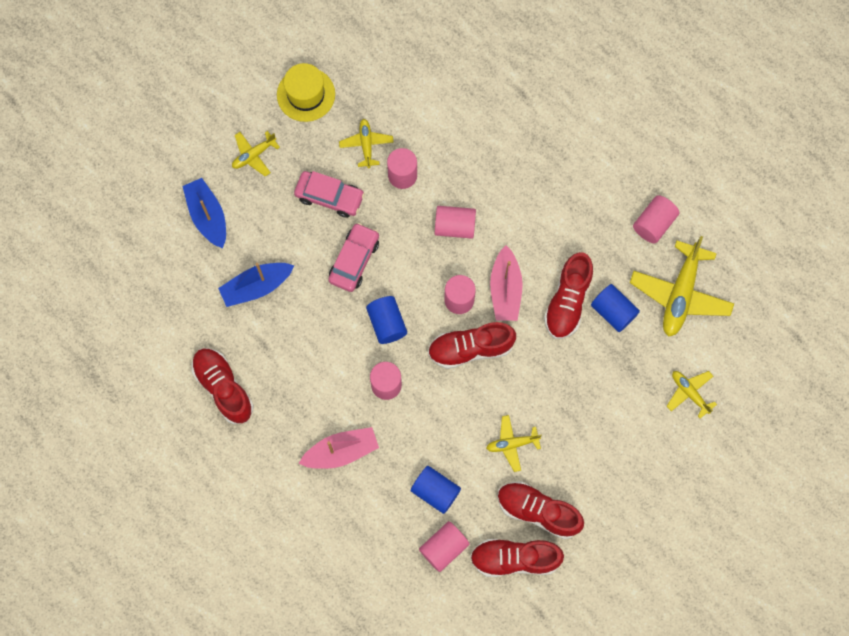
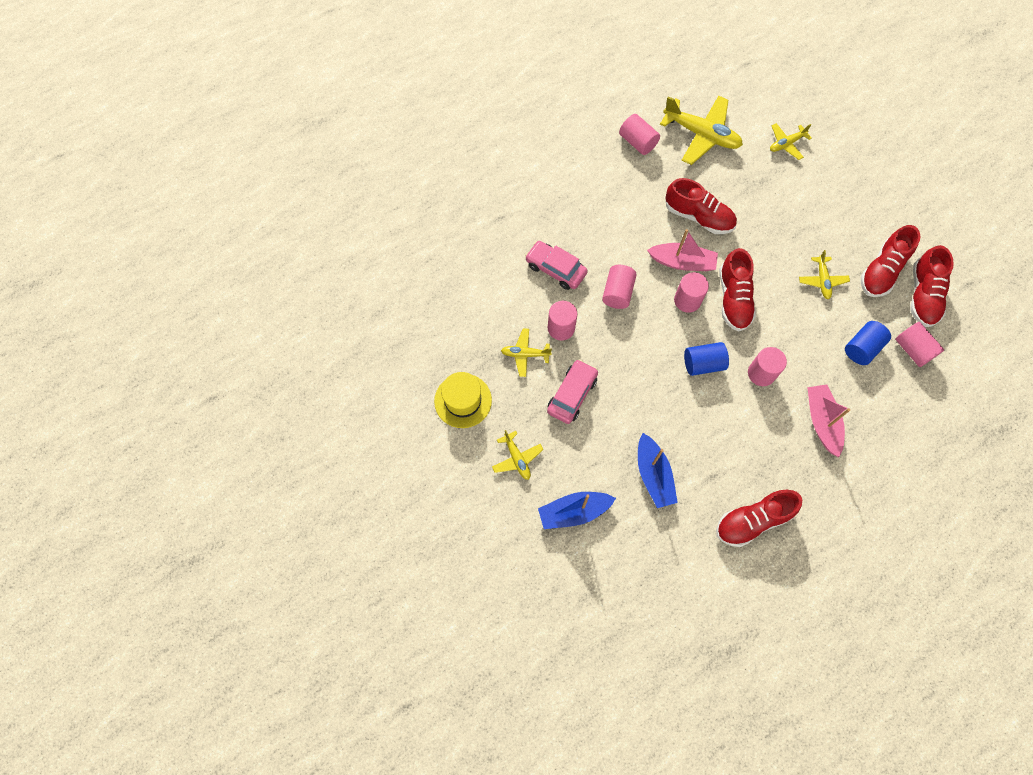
camera: 80 degrees left, 5 degrees down
pink car [328,223,379,292] -> pink car moved to [525,241,588,290]
blue cylinder [591,284,640,332] -> none

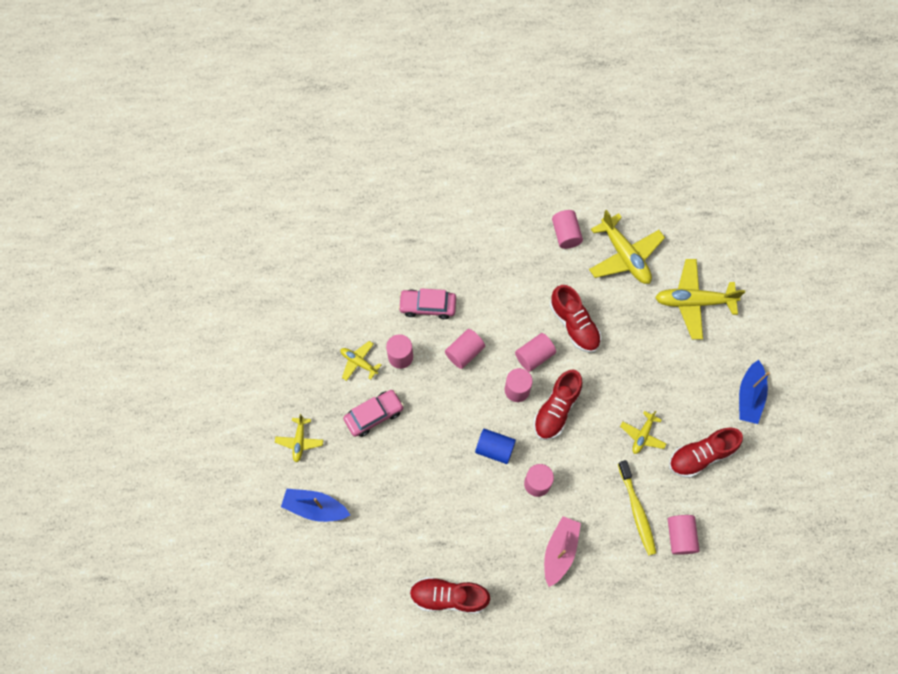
camera: 30 degrees right, 0 degrees up
yellow hat [434,372,492,428] -> none
pink car [525,241,588,290] -> pink car turned 60 degrees counterclockwise [398,288,456,319]
blue boat [638,433,678,508] -> blue boat moved to [739,360,770,424]
pink boat [647,229,718,271] -> pink cylinder [515,333,556,372]
yellow plane [770,123,812,160] -> yellow plane [655,259,745,340], size x1.88
blue cylinder [845,321,891,365] -> yellow toothbrush [618,460,656,556]
red shoe [910,245,954,327] -> none

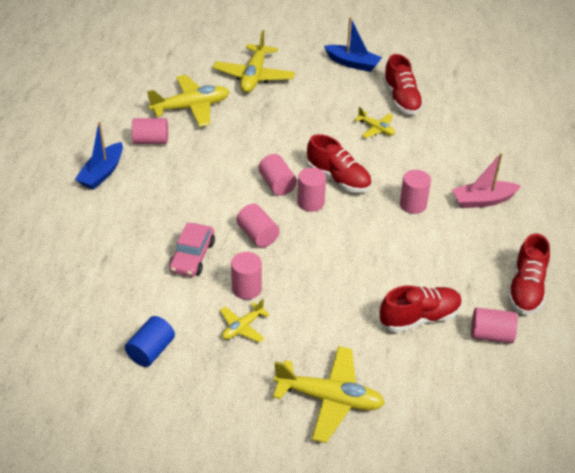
camera: 80 degrees left, 25 degrees down
yellow plane [275,414,323,463] -> yellow plane [273,346,385,443], size x1.88
blue boat [281,489,350,522] -> blue boat moved to [75,122,123,190]
pink car [343,390,404,437] -> none
blue cylinder [475,429,516,464] -> blue cylinder moved to [125,316,175,367]
pink boat [544,516,581,587] -> pink boat turned 45 degrees counterclockwise [452,153,521,208]
red shoe [550,285,601,353] -> red shoe moved to [380,285,462,332]
yellow toothbrush [618,460,656,556] -> none
pink cylinder [668,515,700,555] -> pink cylinder moved to [471,308,518,343]

